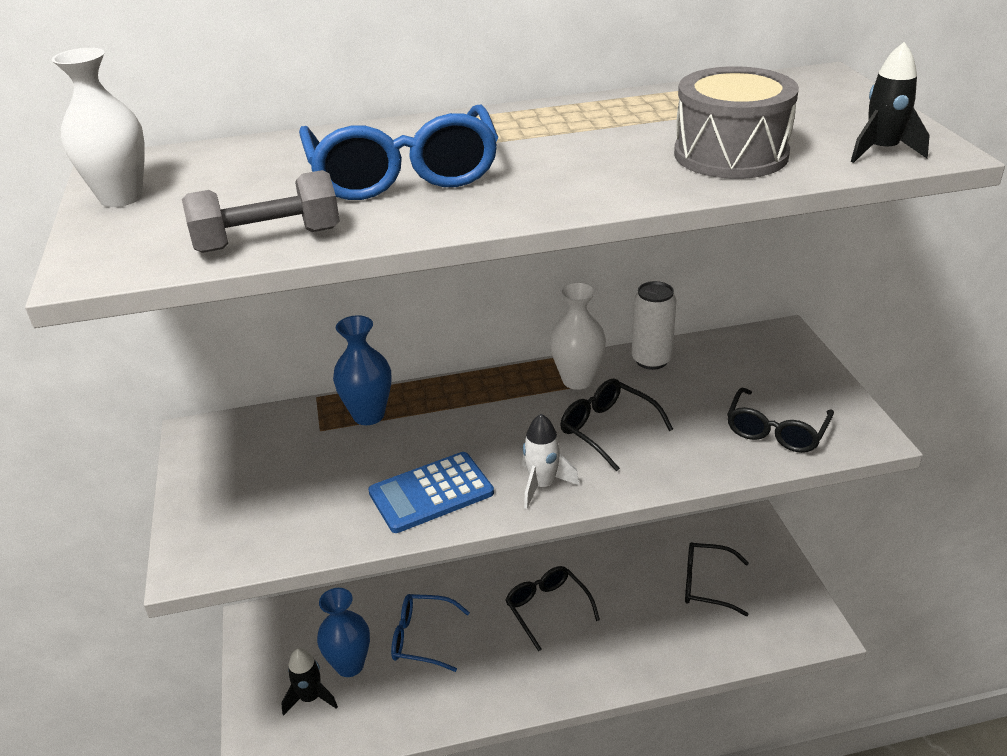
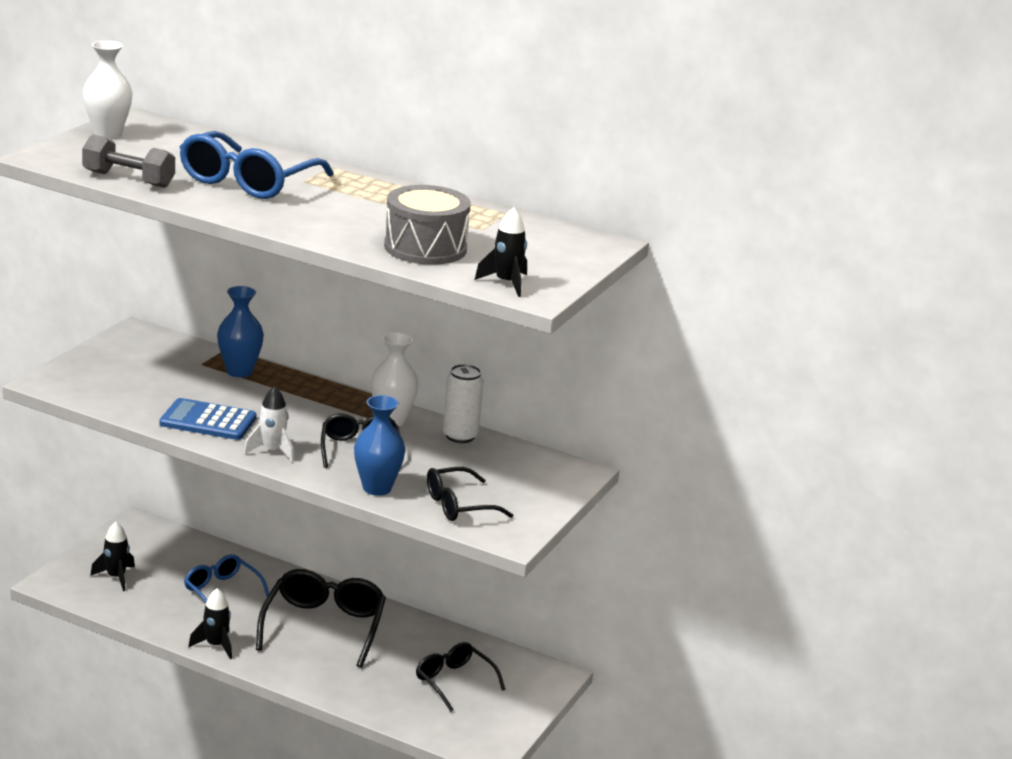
camera: 35 degrees right, 10 degrees down
blue vase [317,588,370,677] -> blue vase moved to [354,395,405,496]
black glasses [506,566,600,652] -> black glasses [256,569,386,668], size x1.60
none -> black rocket [189,588,232,659]

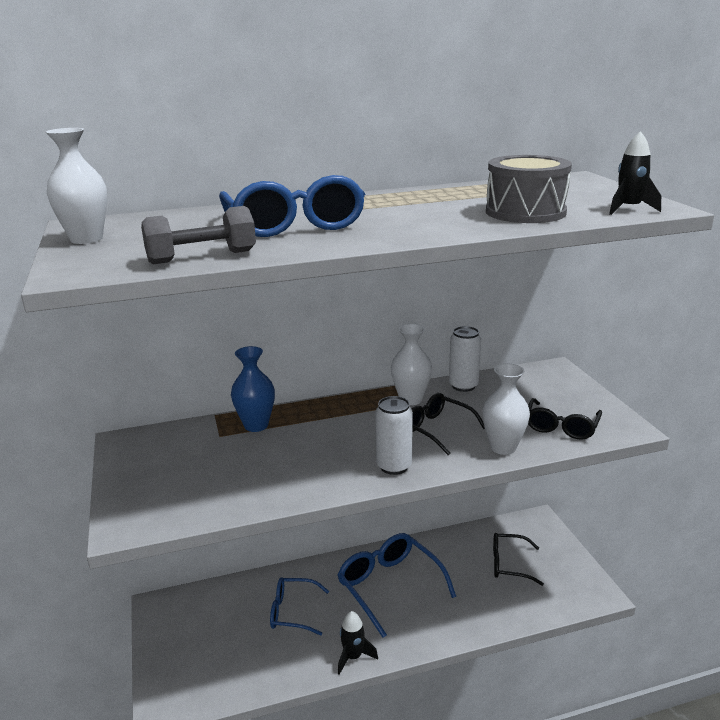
camera: 40 degrees left, 0 degrees up
black rocket [90,522,135,591] -> none
blue calculator [159,398,257,440] -> none
white rocket [244,386,294,462] -> white can [375,396,413,475]
black glasses [256,569,386,668] -> blue glasses [338,533,456,638]
blue vase [354,395,405,496] -> white vase [482,364,530,455]

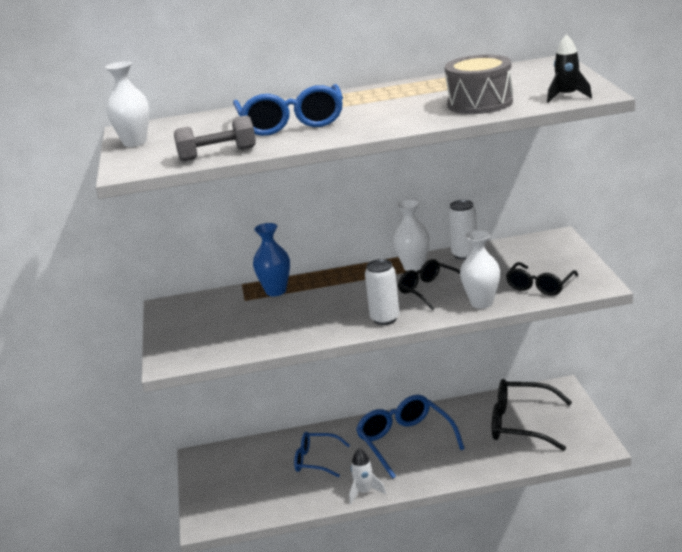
camera: 10 degrees right, 0 degrees up
black rocket [338,611,378,675] -> white rocket [349,448,386,504]
black glasses [493,533,544,586] -> black glasses [492,379,572,451], size x1.60

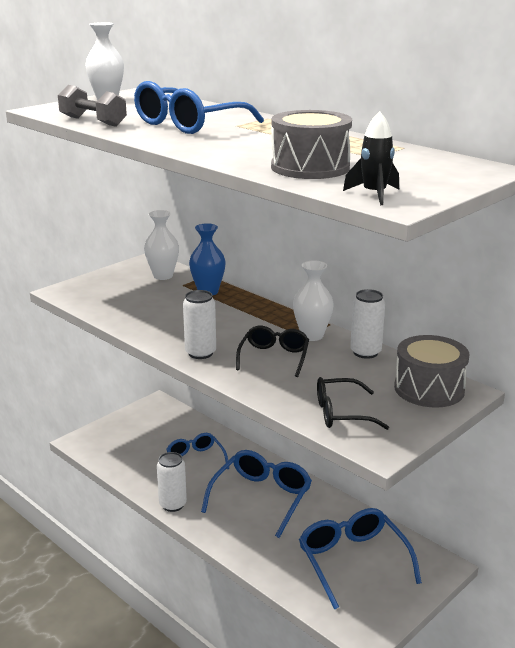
camera: 50 degrees right, 0 degrees up
white rocket [349,448,386,504] -> white can [157,452,187,512]
white vase [460,230,500,309] -> white vase moved to [144,210,179,280]
black glasses [492,379,572,451] -> blue glasses [299,508,422,610]
none -> grey drum [394,335,470,408]

